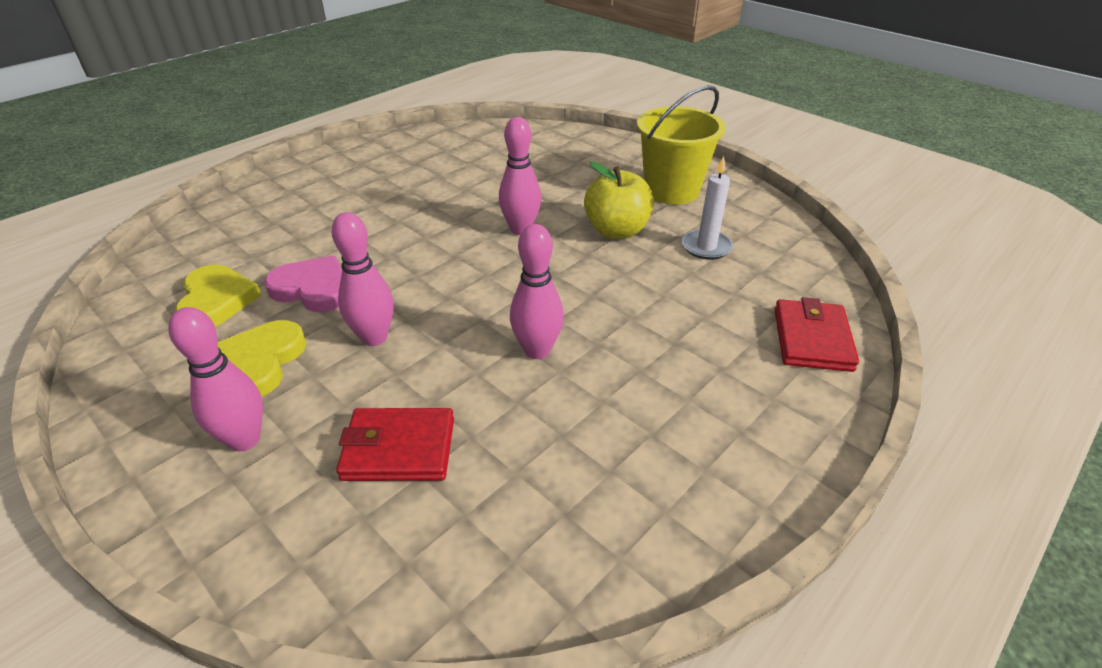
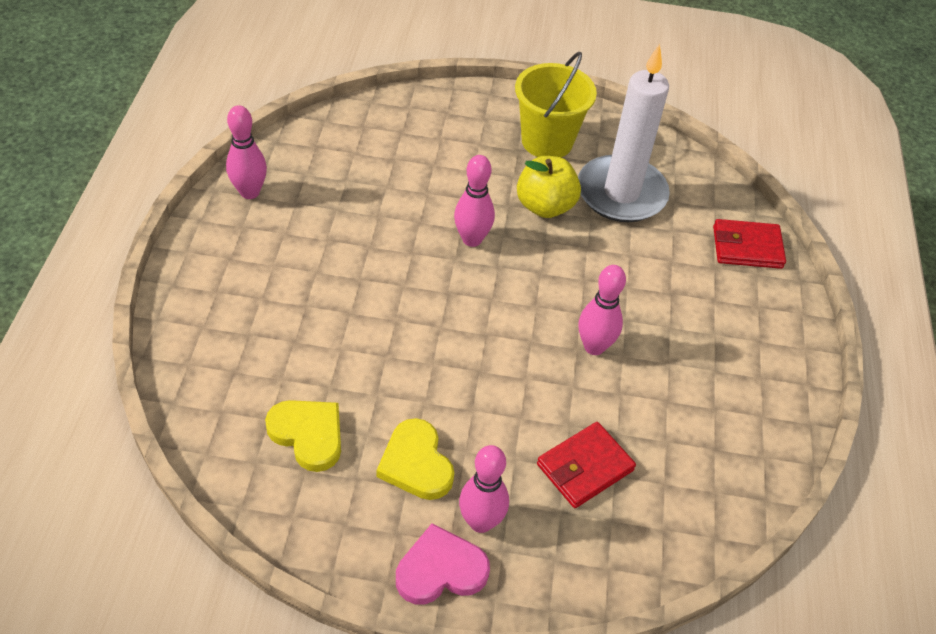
camera: 40 degrees left, 10 degrees up
pink heart [264,256,342,313] -> pink heart moved to [396,523,490,605]
pink bowling pin [331,212,393,346] -> pink bowling pin moved to [226,105,267,199]
white candle [682,156,733,260] -> white candle [578,44,670,222], size x2.09
red wallet [774,297,859,372] -> red wallet turned 60 degrees counterclockwise [713,219,786,269]

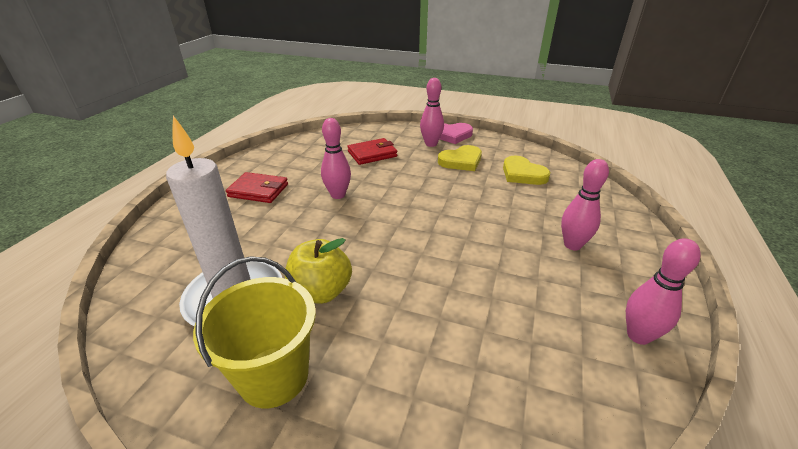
camera: 165 degrees left, 15 degrees down
yellow heart [376,418,454,500] -> yellow heart turned 75 degrees clockwise [438,145,482,171]
pink bowling pin [454,155,495,247] -> pink bowling pin moved to [561,159,609,251]
red wallet [713,219,786,269] -> red wallet moved to [226,172,288,203]

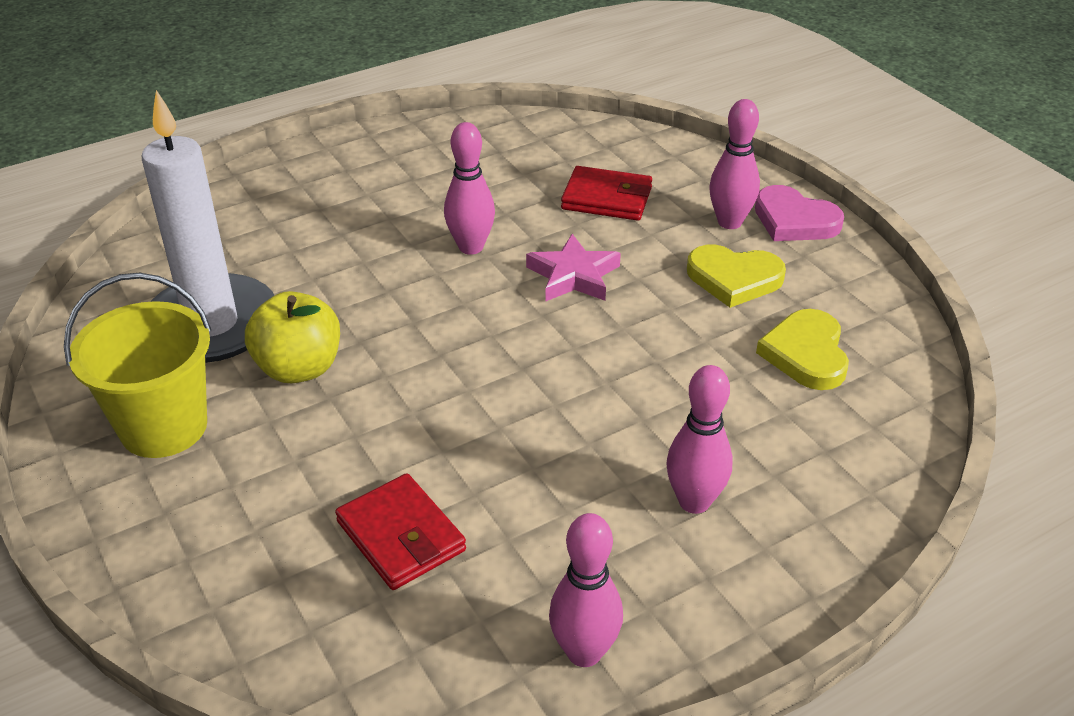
camera: 40 degrees right, 5 degrees up
red wallet [226,172,288,203] -> red wallet moved to [335,473,466,590]
none -> pink star [526,234,621,301]

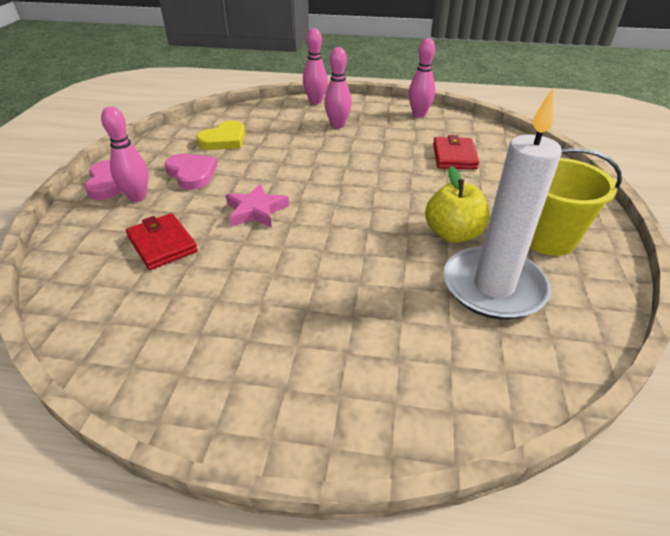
camera: 140 degrees left, 0 degrees up
pink bowling pin [444,122,495,255] -> pink bowling pin moved to [303,28,328,104]
yellow heart [687,245,786,308] -> pink heart [165,154,217,190]

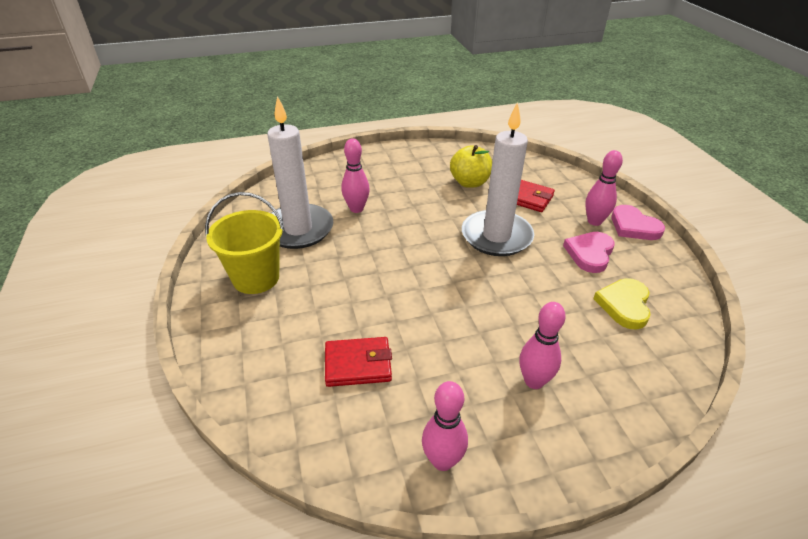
camera: 155 degrees right, 0 degrees up
pink heart [165,154,217,190] -> pink heart turned 90 degrees clockwise [563,232,615,273]
pink star [226,184,289,228] -> white candle [462,102,534,256]
pink bowling pin [303,28,328,104] -> pink bowling pin moved to [342,138,370,213]
yellow apple [425,166,489,243] -> yellow apple moved to [450,145,492,188]
red wallet [433,135,479,169] -> red wallet turned 75 degrees counterclockwise [325,337,392,387]

